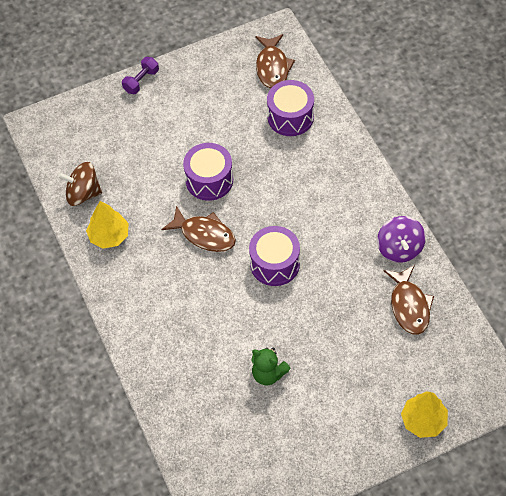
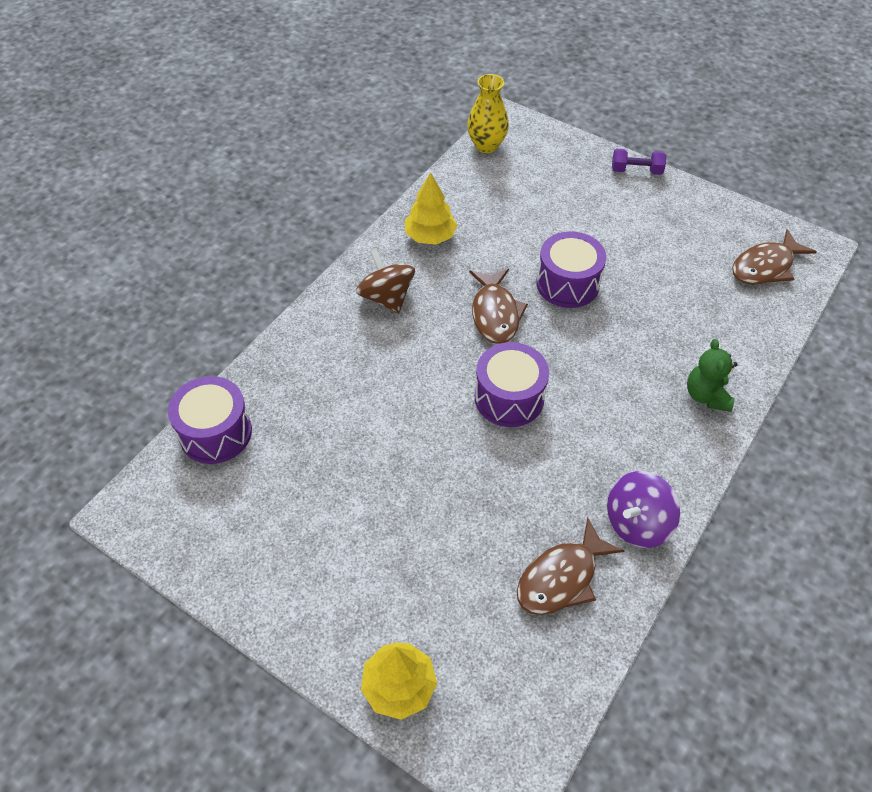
camera: 55 degrees right, 5 degrees down
brown spinning top [58,162,102,206] -> brown spinning top moved to [356,249,415,313]
green teddy bear [251,347,291,385] -> green teddy bear moved to [687,339,738,412]
purple drum [267,80,314,136] -> purple drum moved to [168,376,252,464]
none -> yellow vase [467,74,509,153]

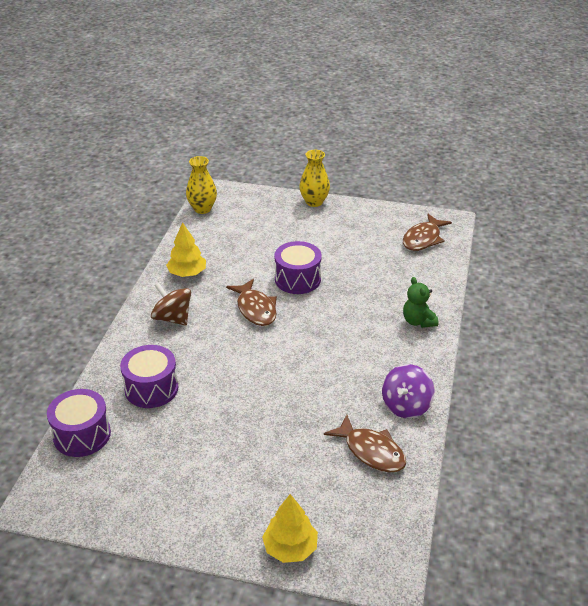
camera: 20 degrees left, 15 degrees down
purple drum [475,342,549,427] -> purple drum moved to [120,345,179,408]
brown fish [517,518,625,615] -> brown fish turned 75 degrees counterclockwise [324,415,406,473]
purple dumbbell [612,149,666,175] -> yellow vase [299,150,330,207]

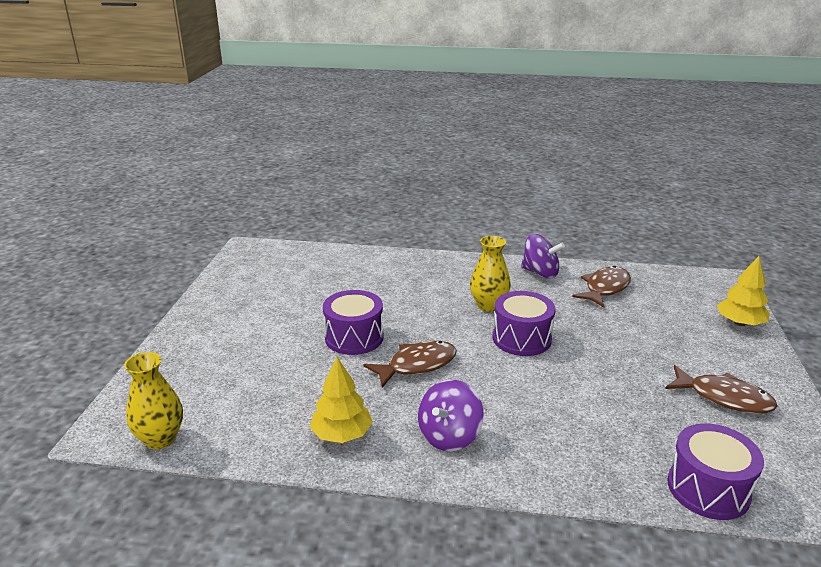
camera: 95 degrees left, 10 degrees down
purple drum [120,345,179,408] -> purple drum moved to [493,291,556,356]
brown spinning top [151,282,191,325] -> purple spinning top [418,380,484,451]
yellow vase [299,150,330,207] -> yellow vase moved to [470,236,511,312]
brown fish [403,214,452,251] -> brown fish moved to [665,365,777,414]
green teddy bear [403,277,438,328] -> none

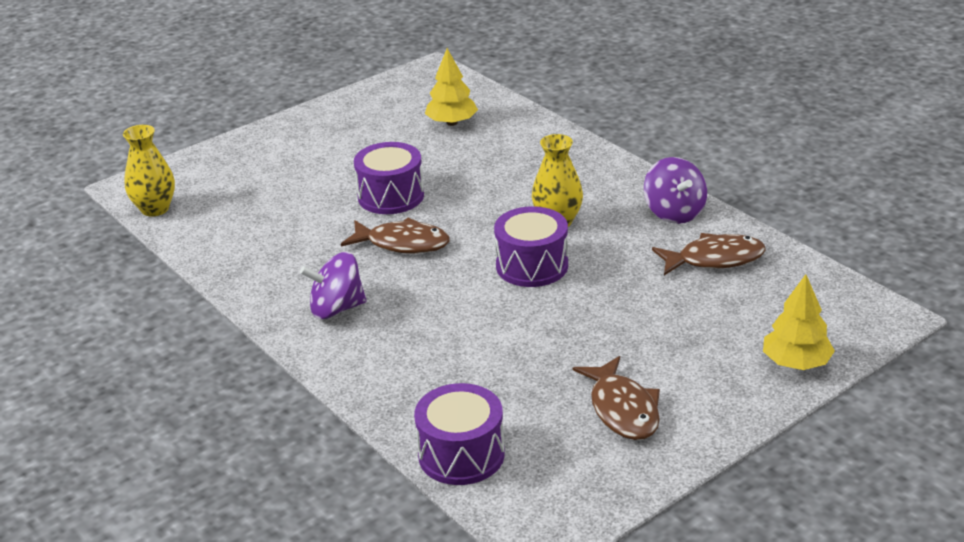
camera: 45 degrees right, 5 degrees up
yellow tree [310,357,373,443] -> yellow tree moved to [425,48,478,126]

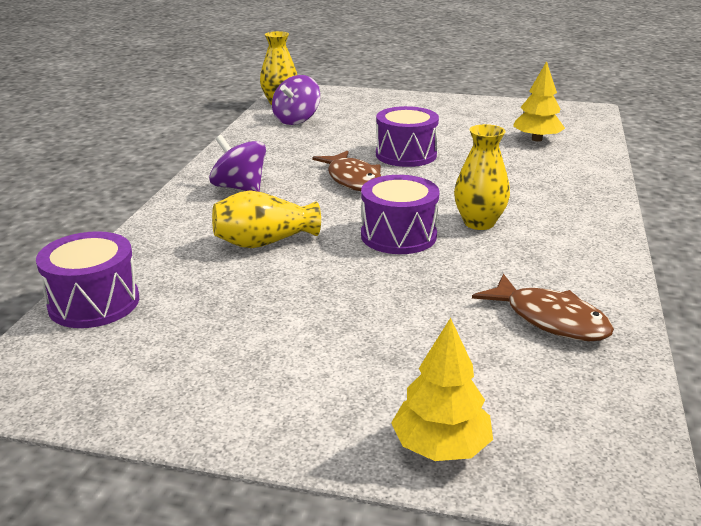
camera: 50 degrees right, 5 degrees down
brown fish [573,356,660,440] -> none
purple spinning top [644,157,707,224] -> purple spinning top moved to [272,75,320,125]
none -> yellow vase [212,191,321,248]

